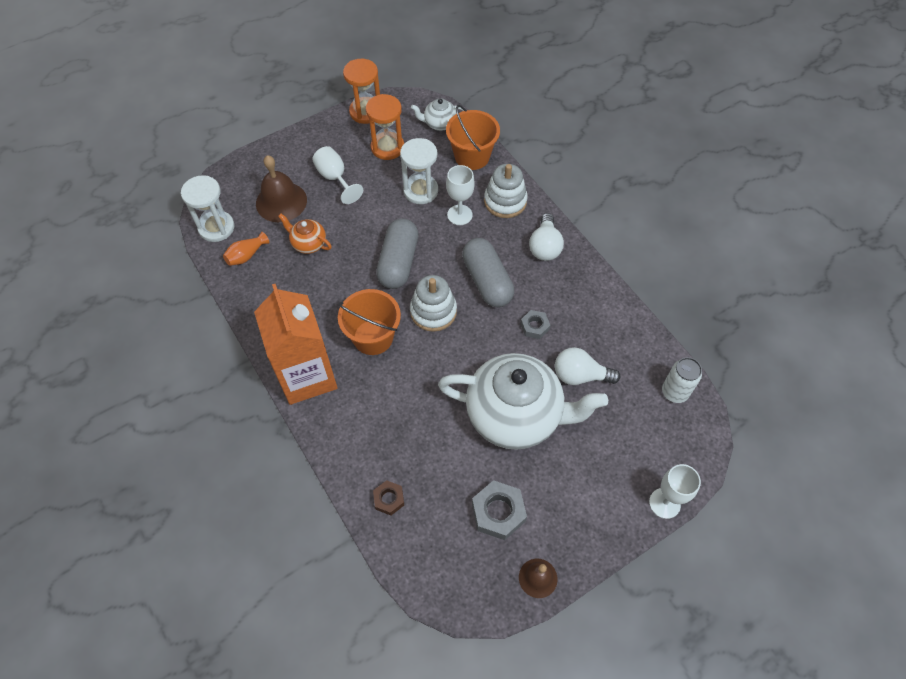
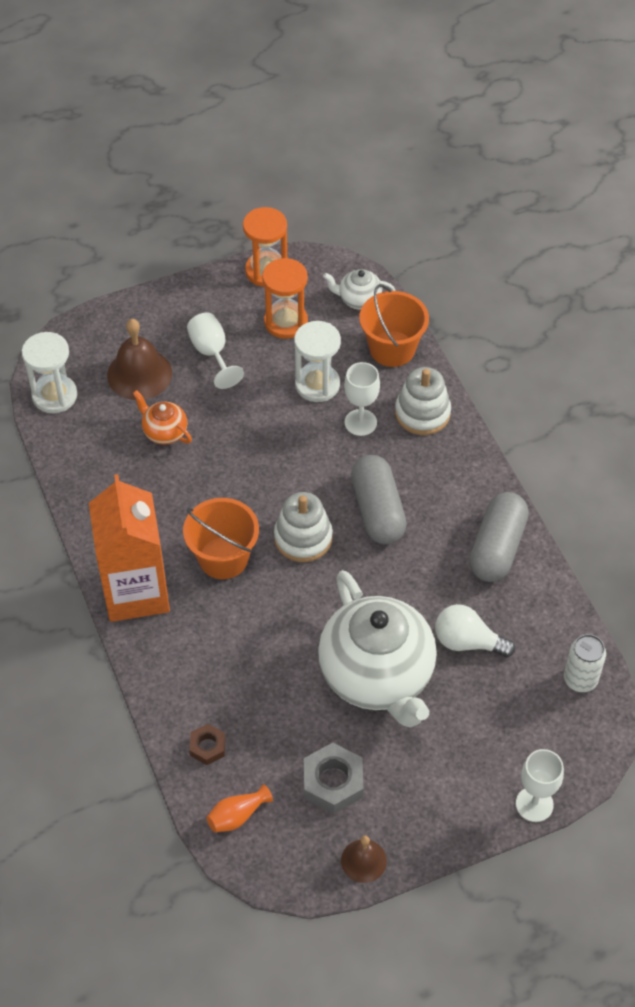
camera: 10 degrees right, 5 degrees down
orange vase [223,232,269,266] -> orange vase moved to [207,784,273,832]
grey capsule [376,218,418,289] -> grey capsule moved to [469,492,529,582]
white teapot [438,353,608,450] -> white teapot turned 45 degrees clockwise [318,570,437,727]
grey nut [520,310,550,339] -> none
white light bulb [529,213,564,261] -> none

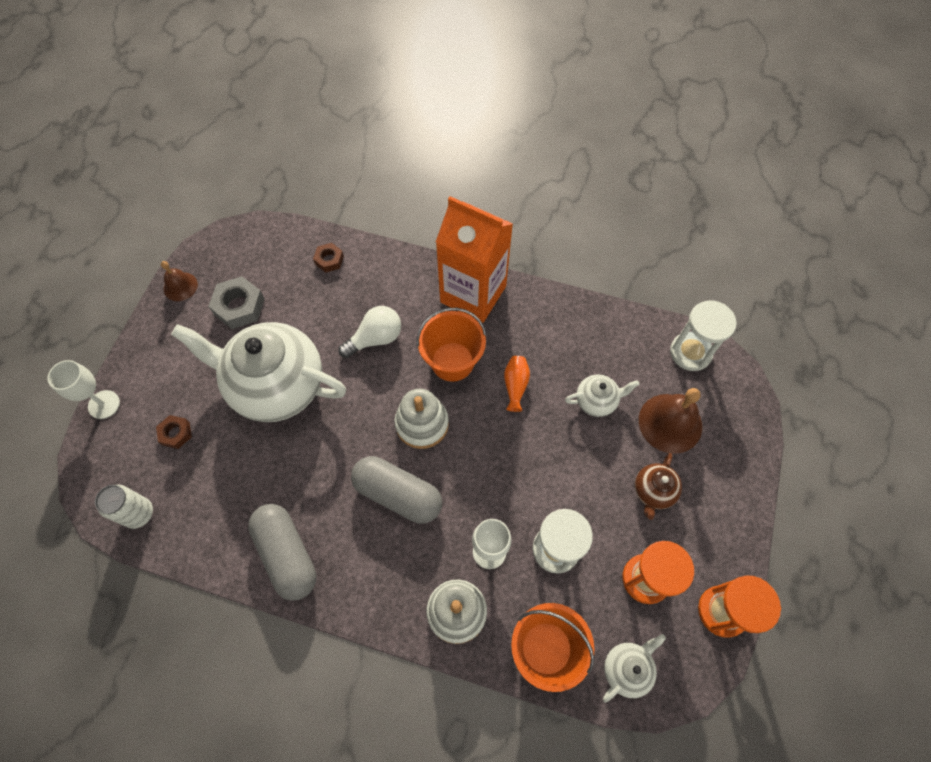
camera: 130 degrees right, 10 degrees up
orange teapot [133,390,192,445] -> white teapot [565,374,640,417]
white goblet [187,312,244,389] -> brown teapot [635,453,682,520]
orange vase [207,784,273,832] -> orange vase moved to [504,356,530,412]
white light bulb [435,604,515,657] -> white light bulb moved to [338,306,401,358]
none -> brown nut [156,415,192,449]

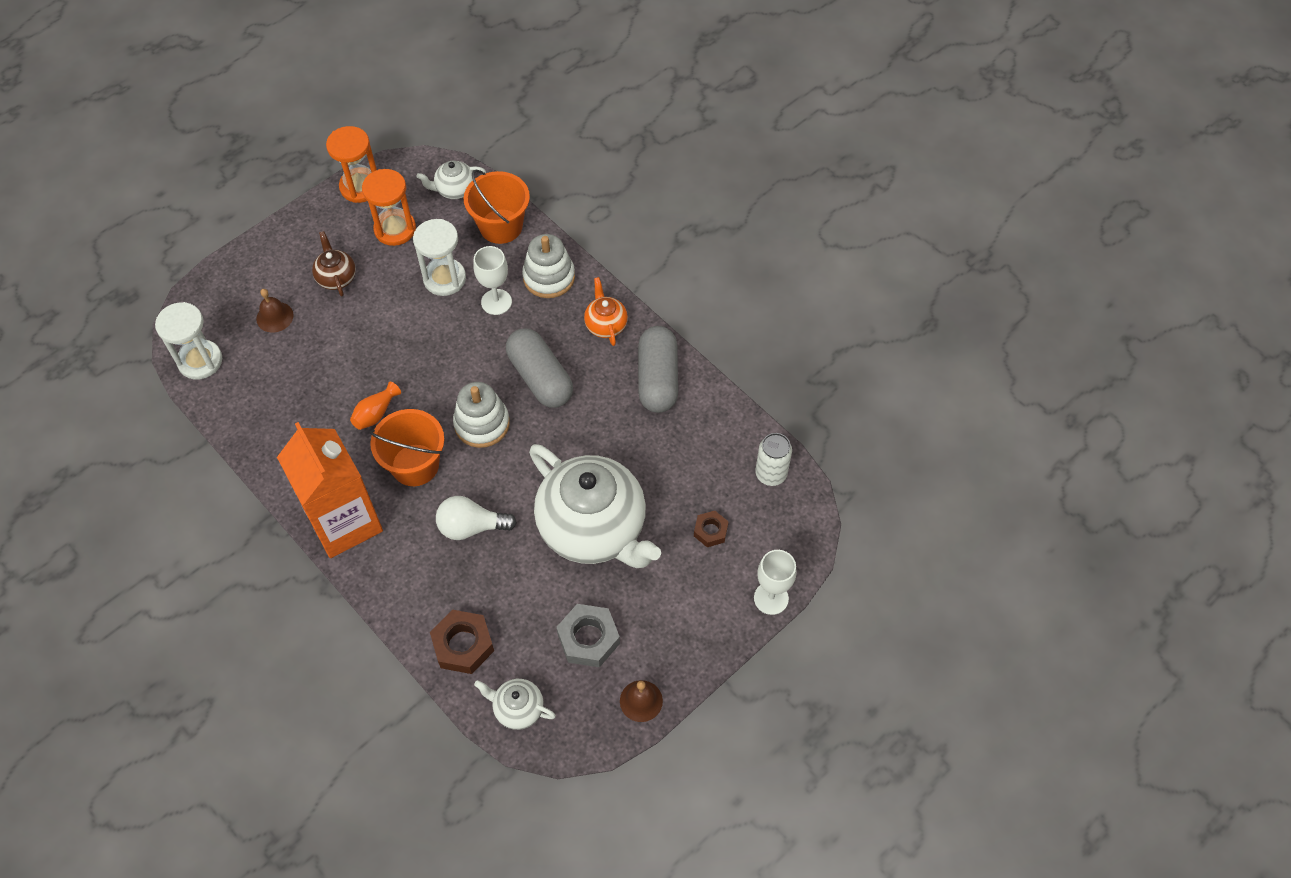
camera: 150 degrees left, 5 degrees down
brown nut [313,243,344,273] -> brown nut [430,610,494,674], size x1.68
white teapot [565,374,640,417] -> white teapot moved to [474,679,556,730]
brown teapot [635,453,682,520] -> brown teapot turned 75 degrees counterclockwise [312,231,356,296]
brown bell [639,388,702,454] -> brown bell [256,289,294,333], size x0.58
none -> orange teapot [584,277,628,346]

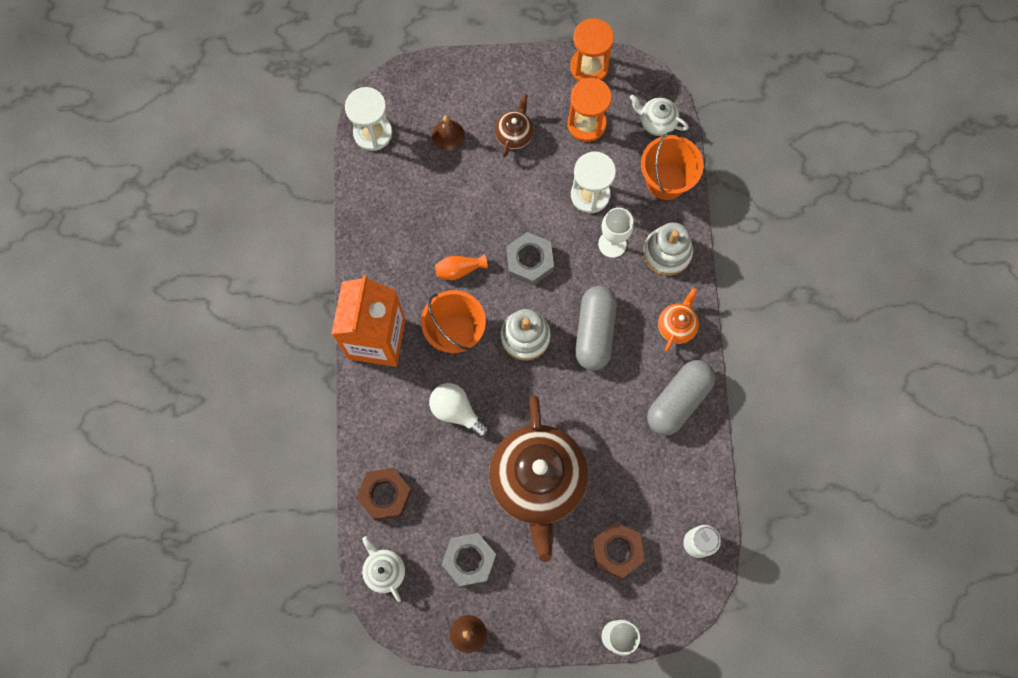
camera: 40 degrees right, 15 degrees up
white teapot [529,444,661,568] -> brown teapot [489,395,588,562]
brown nut [694,511,729,547] -> brown nut [592,523,645,579], size x1.68
none -> grey nut [506,232,554,286]

